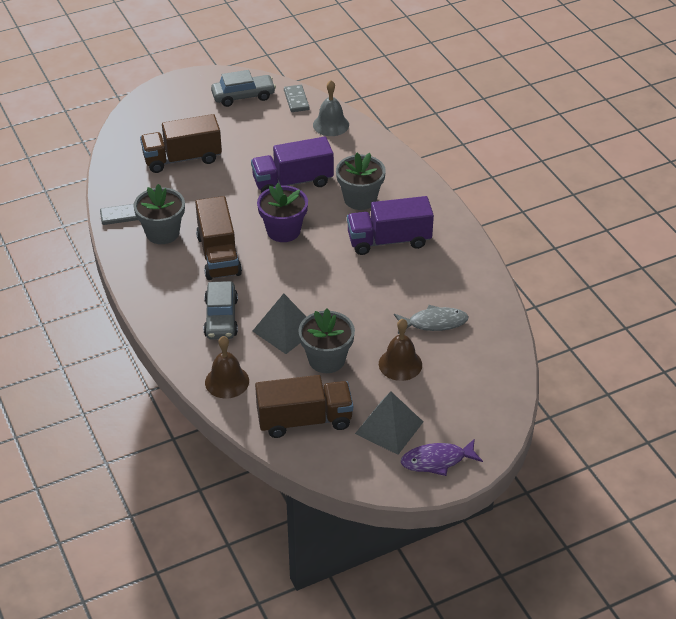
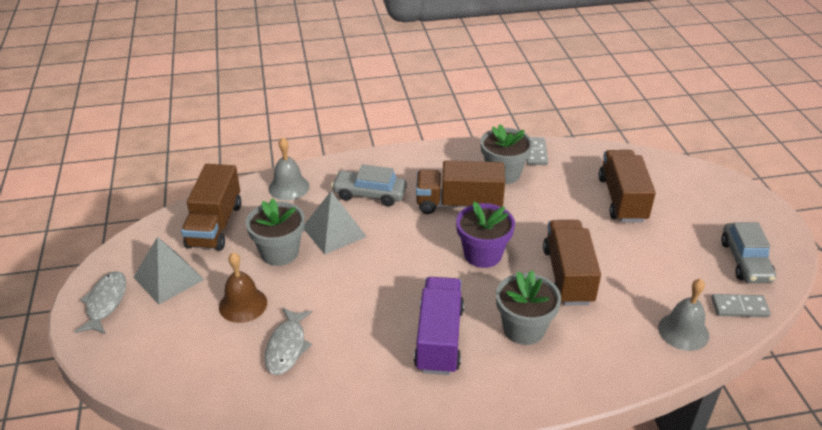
camera: 105 degrees right, 5 degrees down
brown bell [205,336,249,399] -> grey bell [268,137,309,201]
purple truck [251,137,334,193] -> brown truck [543,220,601,305]
purple fish [401,439,483,476] -> grey fish [74,271,126,334]

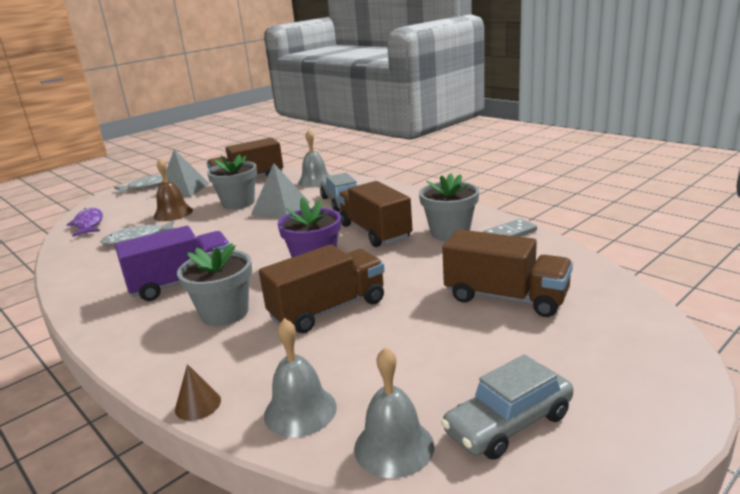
camera: 60 degrees right, 15 degrees down
brown truck [599,150,656,222] -> brown truck turned 60 degrees clockwise [442,229,573,317]
grey domino [711,294,771,318] -> grey bell [354,347,434,478]
none -> purple fish [67,208,103,237]
none -> brown cone [175,364,221,421]

